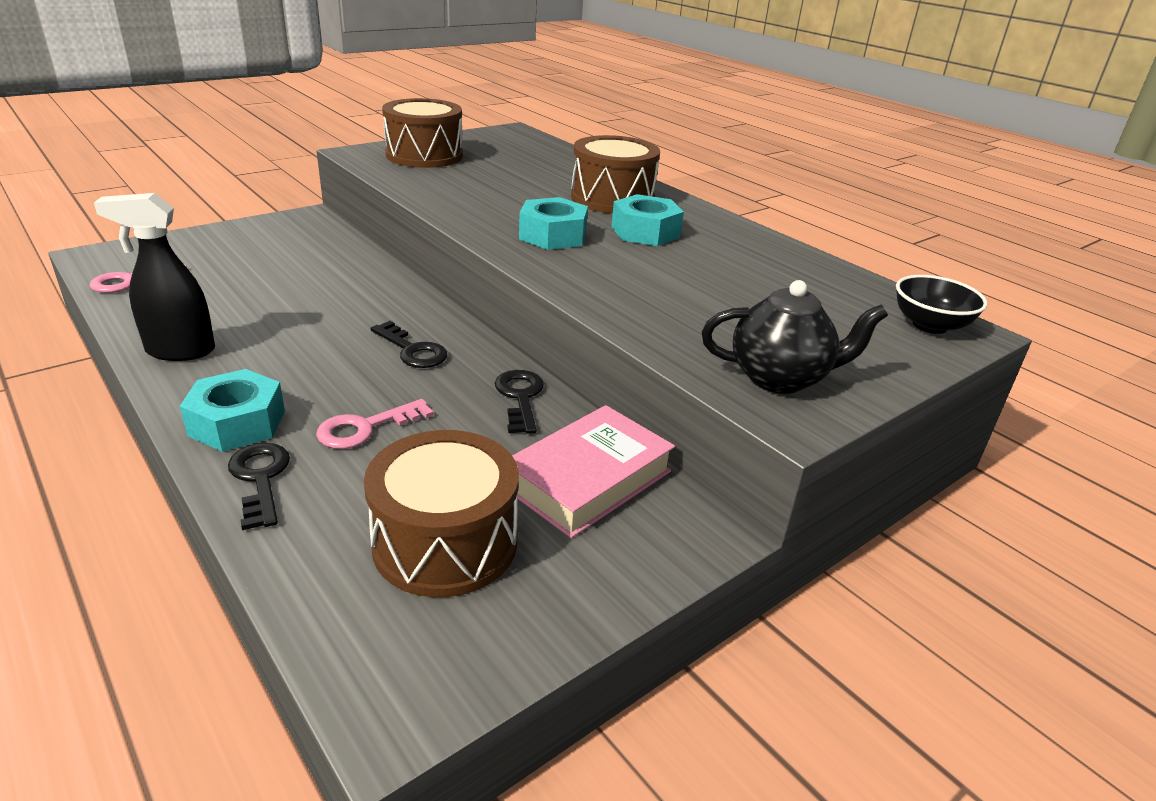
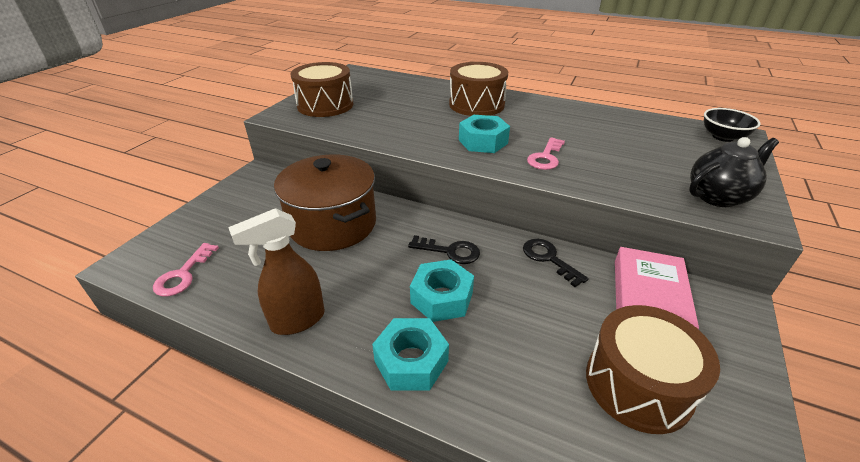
camera: 25 degrees left, 5 degrees up
black spray bottle [94,193,215,361] -> brown spray bottle [228,208,325,335]
black key [228,443,290,530] -> none
pink key [316,399,434,449] -> pink key moved to [527,137,565,170]
turquoise nut [611,194,684,246] -> turquoise nut moved to [410,260,474,322]
none -> brown pot [274,154,376,251]

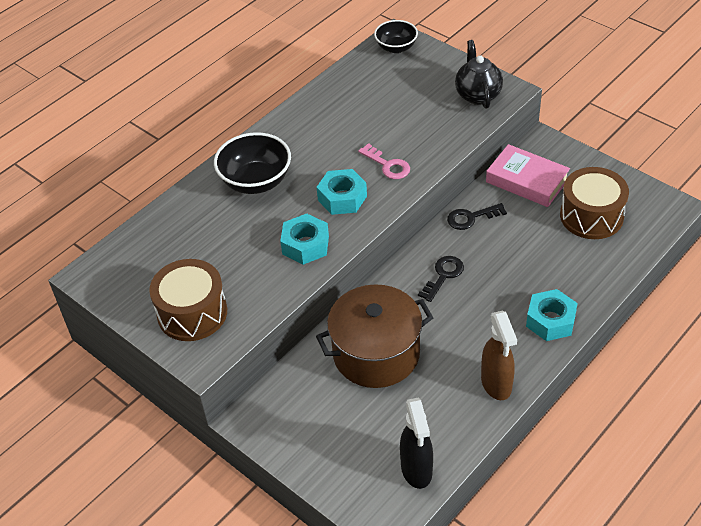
camera: 70 degrees left, 10 degrees up
pink key [153,243,219,296] -> black spray bottle [400,397,433,489]
turquoise nut [410,260,474,322] -> turquoise nut moved to [280,213,329,265]
brown drum [449,62,508,116] -> black bowl [214,132,291,194]

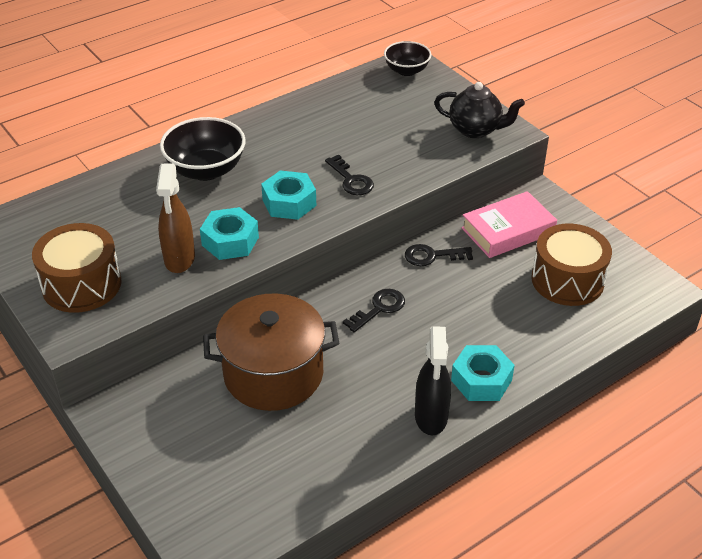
camera: 10 degrees right, 5 degrees down
pink key [358,143,410,179] -> black key [325,155,374,195]
black spray bottle [400,397,433,489] -> black spray bottle moved to [415,326,451,435]
black teapot [455,40,503,109] -> black teapot turned 105 degrees clockwise [434,82,525,138]
brown spray bottle [481,311,517,400] -> brown spray bottle moved to [156,164,195,273]
pink book [486,144,570,207] -> pink book turned 75 degrees counterclockwise [461,191,557,258]

